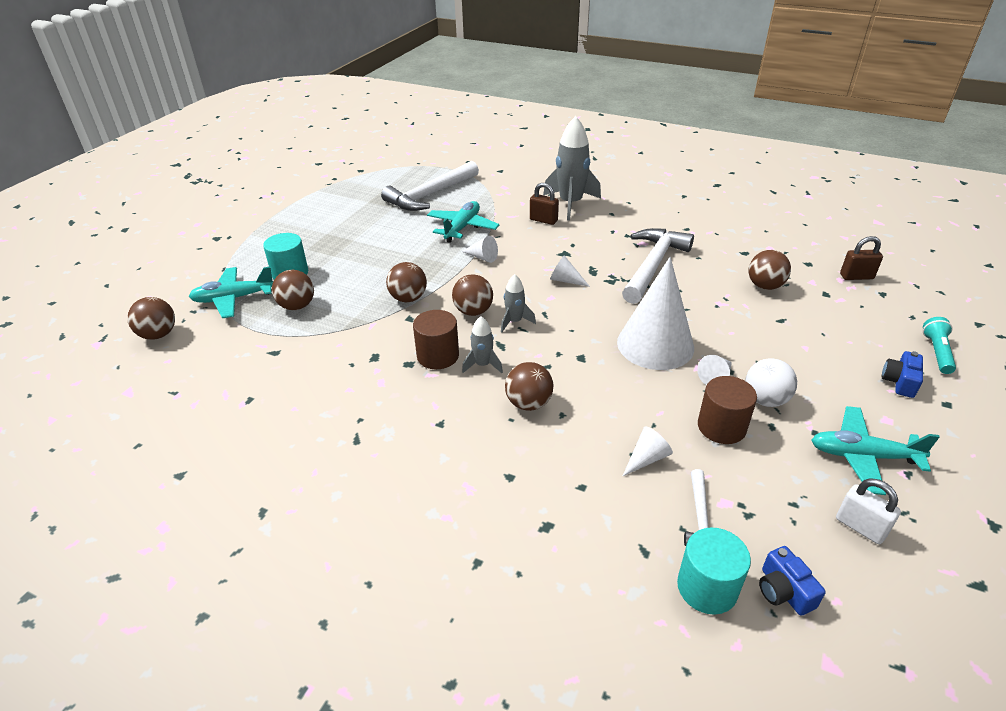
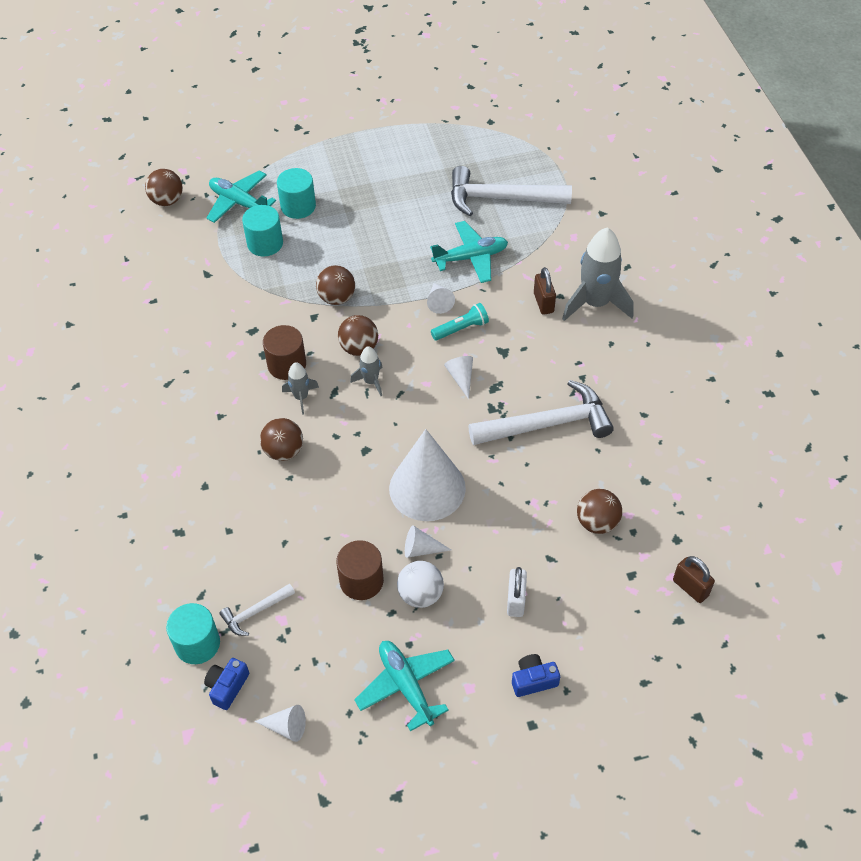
camera: 50 degrees right, 15 degrees up
brown ball [272,270,314,310] -> turquoise cylinder [242,205,283,256]
white cone [623,427,673,476] -> white cone moved to [254,705,306,742]
white padlock [836,478,901,544] -> white padlock moved to [507,567,527,617]
turquoise flashlight [923,317,956,374] -> turquoise flashlight moved to [431,303,489,341]

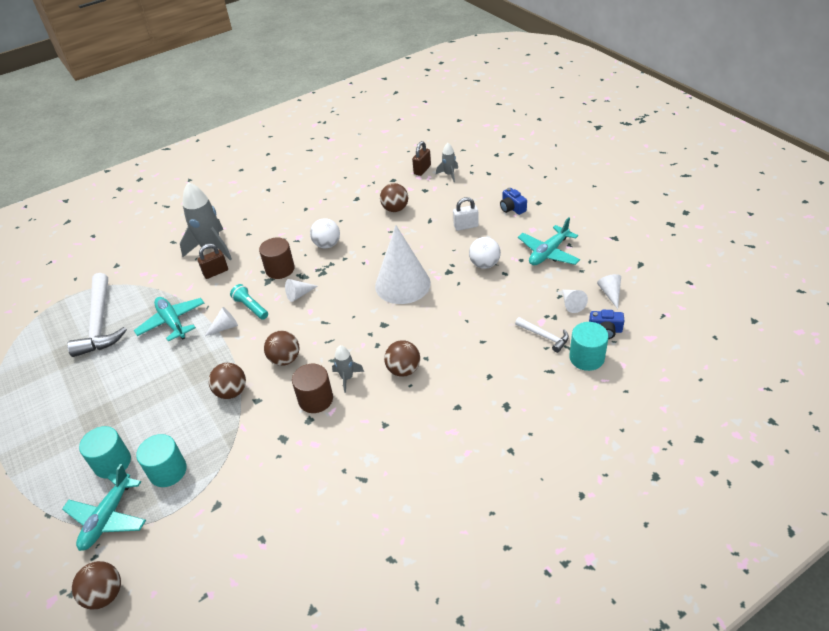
camera: 105 degrees left, 10 degrees down
brown cylinder [336,540,384,600] -> brown cylinder moved to [259,238,295,279]
grey rocket [350,346,383,396] -> grey rocket moved to [436,143,458,182]
white cone [405,525,451,558] -> white cone moved to [562,290,588,313]
white hammer [468,380,614,445] -> white ball [310,218,340,248]

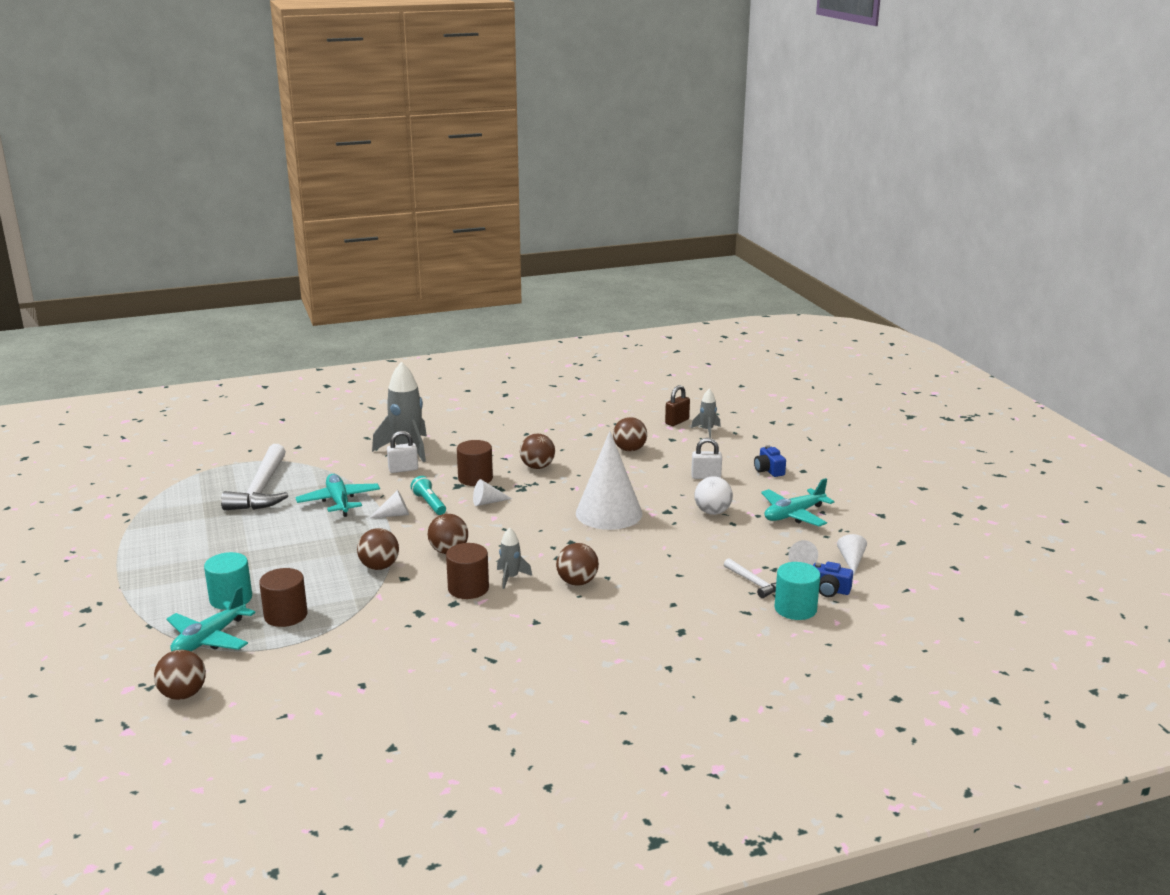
camera: 10 degrees right, 20 degrees down
turquoise cylinder [136,434,187,487] -> brown cylinder [259,568,307,627]
brown padlock [197,243,228,279] -> white padlock [387,431,418,473]
white ball [310,218,340,248] -> brown ball [520,434,555,469]

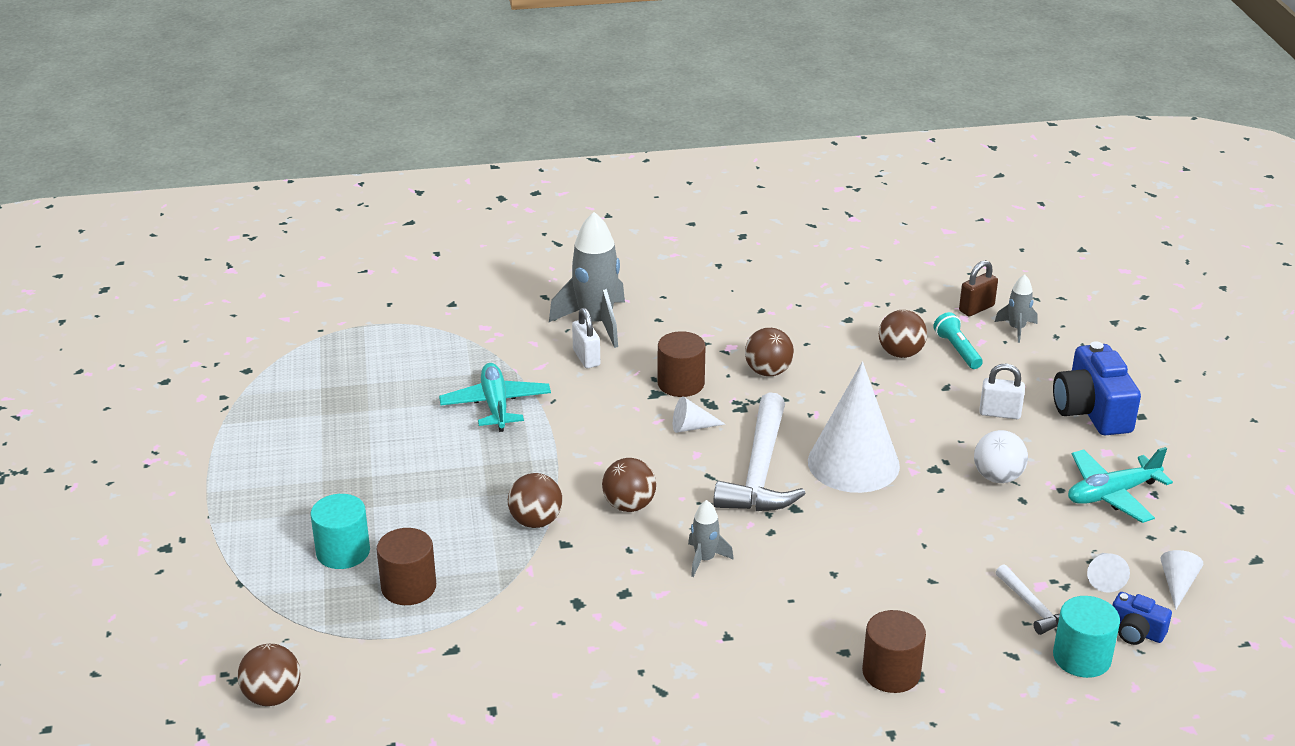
camera: 10 degrees right, 10 degrees up
turquoise plane [167,586,255,652] -> none
white hammer [221,444,288,510] -> white hammer moved to [714,392,806,511]
white cone [369,490,409,518] -> none
white padlock [387,431,418,473] -> white padlock turned 75 degrees clockwise [572,308,600,368]
turquoise flashlight [411,476,446,515] -> turquoise flashlight moved to [933,312,983,369]
brown cylinder [446,543,489,599] -> brown cylinder moved to [862,610,926,693]
brown ball [556,543,599,586] -> none
blue camera [754,445,786,477] -> blue camera [1053,341,1141,435], size x1.92

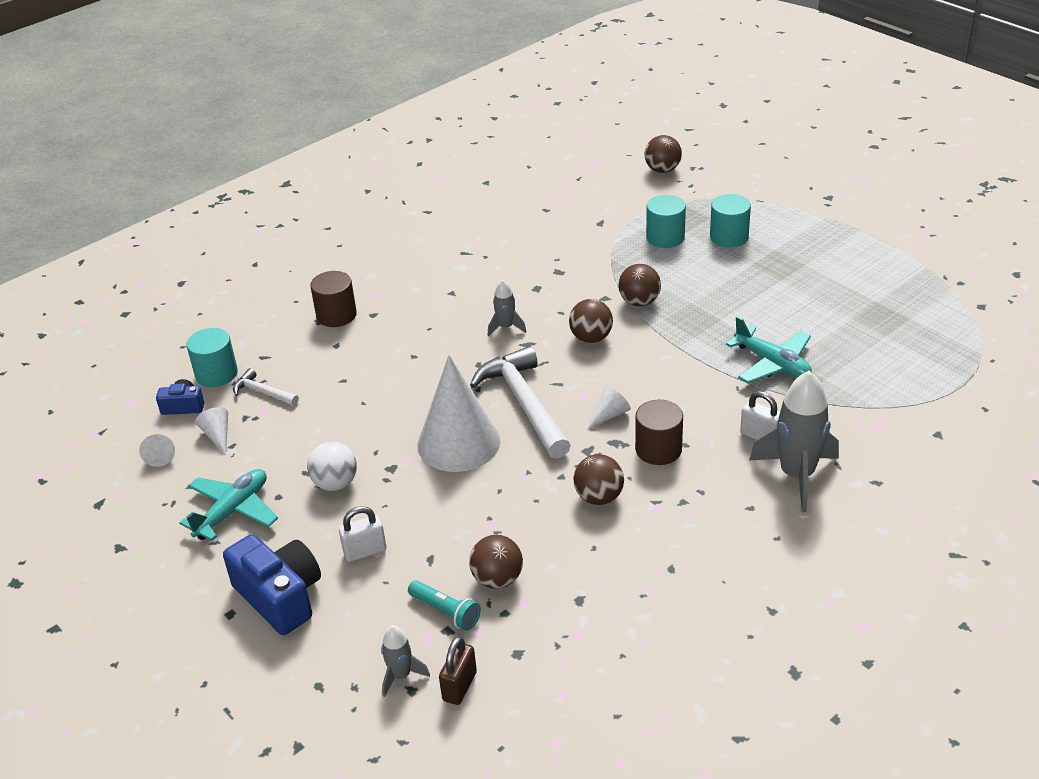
camera: 150 degrees right, 5 degrees up
brown cylinder [377,528,436,605] -> turquoise cylinder [646,195,686,248]

